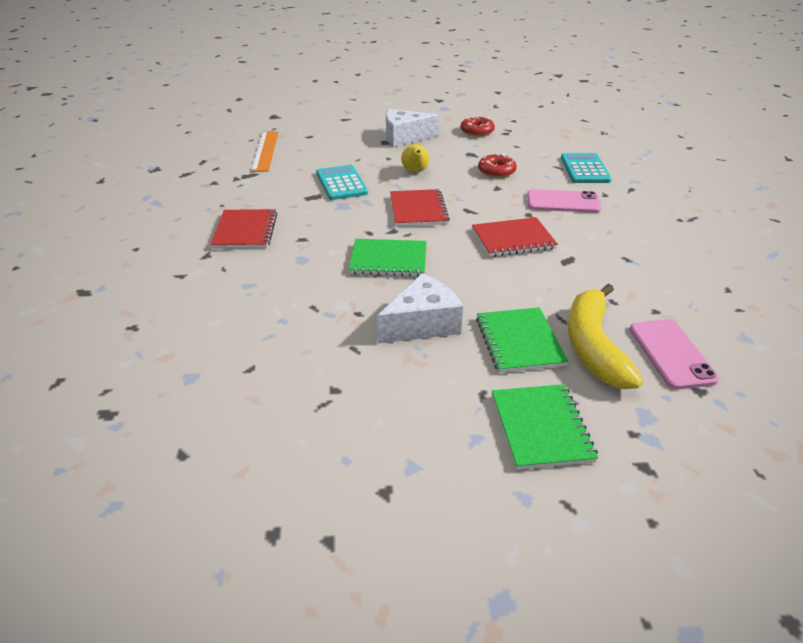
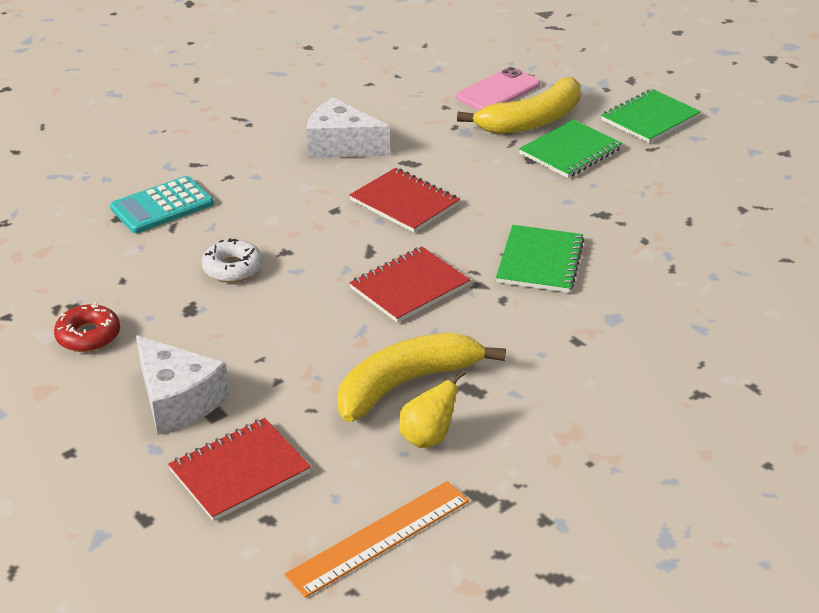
camera: 125 degrees left, 0 degrees up
red notebook [210,209,277,249] -> red notebook moved to [168,418,311,521]
turquoise calculator [316,165,368,200] -> yellow banana [337,332,506,422]
green notebook [349,239,427,277] -> green notebook turned 45 degrees clockwise [496,225,584,293]
white cheese [377,273,463,343] -> white cheese moved to [306,97,390,158]
yellow pear [401,144,429,173] -> yellow pear moved to [399,370,466,448]
red donut [478,154,517,178] -> white donut [201,238,262,283]
pink phone [527,189,601,213] -> none

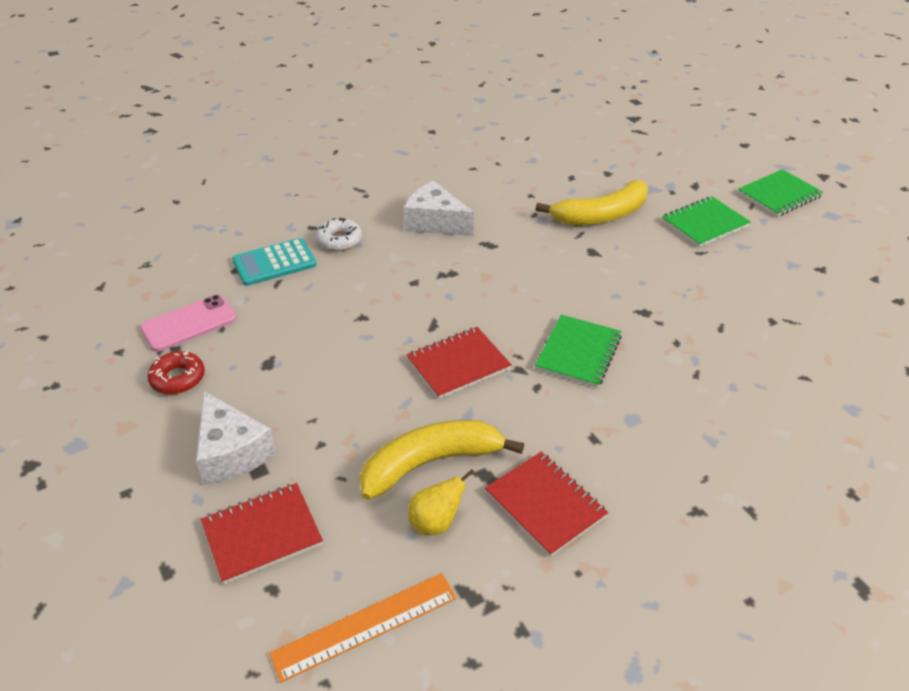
camera: 10 degrees right, 5 degrees up
white donut [201,238,262,283] -> white donut moved to [316,218,362,251]
red notebook [349,168,460,233] -> red notebook moved to [485,452,608,557]
pink phone [456,67,540,111] -> pink phone moved to [140,295,237,352]
green notebook [519,120,622,178] -> green notebook moved to [738,169,823,217]

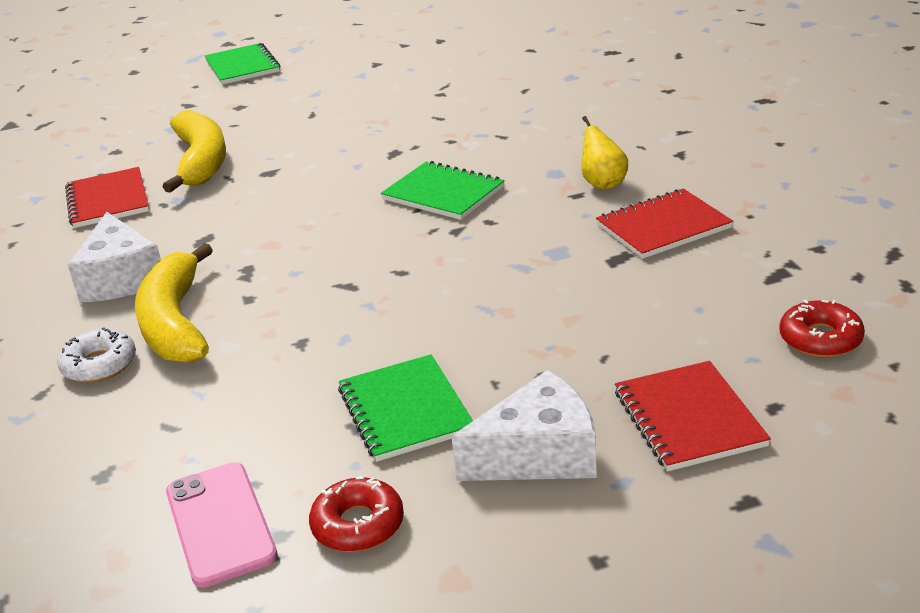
camera: 75 degrees left, 10 degrees down
turquoise calculator [232,238,317,286] -> none
orange ruler [269,573,457,683] -> red donut [780,300,865,358]
yellow banana [360,420,524,500] -> yellow banana moved to [135,243,213,363]
white cheese [404,181,474,236] -> white cheese turned 60 degrees counterclockwise [68,212,161,303]
red notebook [406,327,512,399] -> red notebook moved to [65,167,149,228]
yellow pear [408,469,475,535] -> yellow pear moved to [582,116,628,190]
green notebook [662,196,751,247] -> green notebook moved to [338,354,473,462]

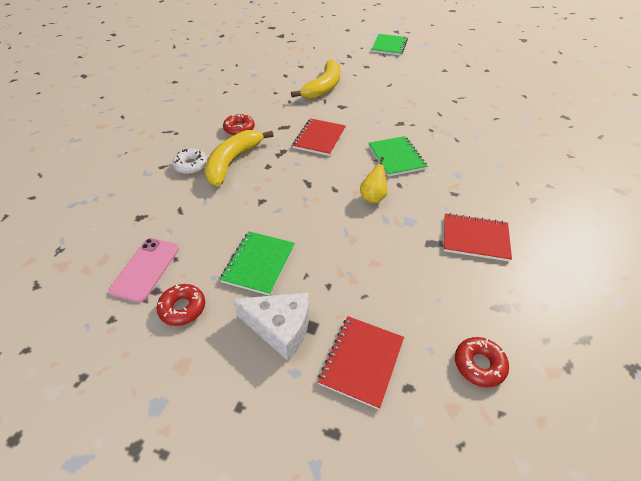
camera: 35 degrees right, 15 degrees up
red notebook [65,167,149,228] -> red notebook moved to [292,118,346,156]
white cheese [68,212,161,303] -> red donut [223,114,255,136]
yellow pear [582,116,628,190] -> yellow pear moved to [360,157,387,203]

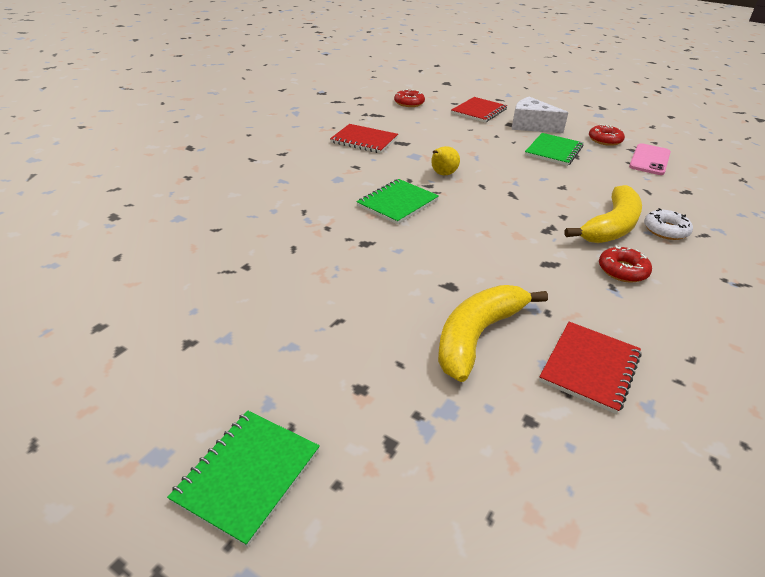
camera: 170 degrees left, 10 degrees down
red notebook [292,118,346,156] -> red notebook moved to [539,322,642,414]
green notebook [369,136,427,177] -> green notebook turned 45 degrees clockwise [356,179,439,224]

